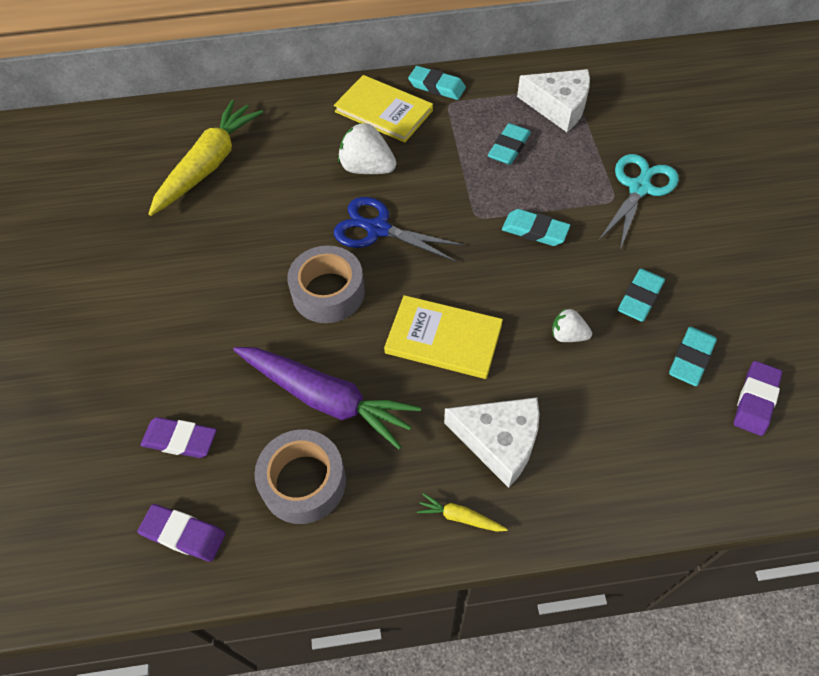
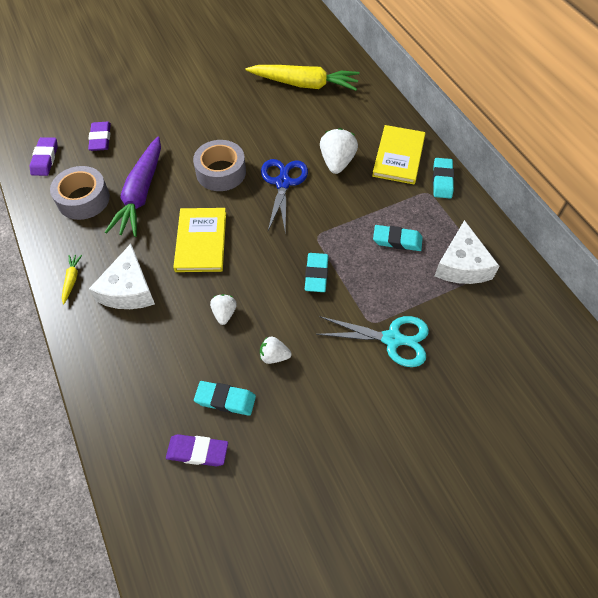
camera: 70 degrees right, 0 degrees up
turquoise eraser [618,269,665,322] -> white strawberry [260,337,292,364]

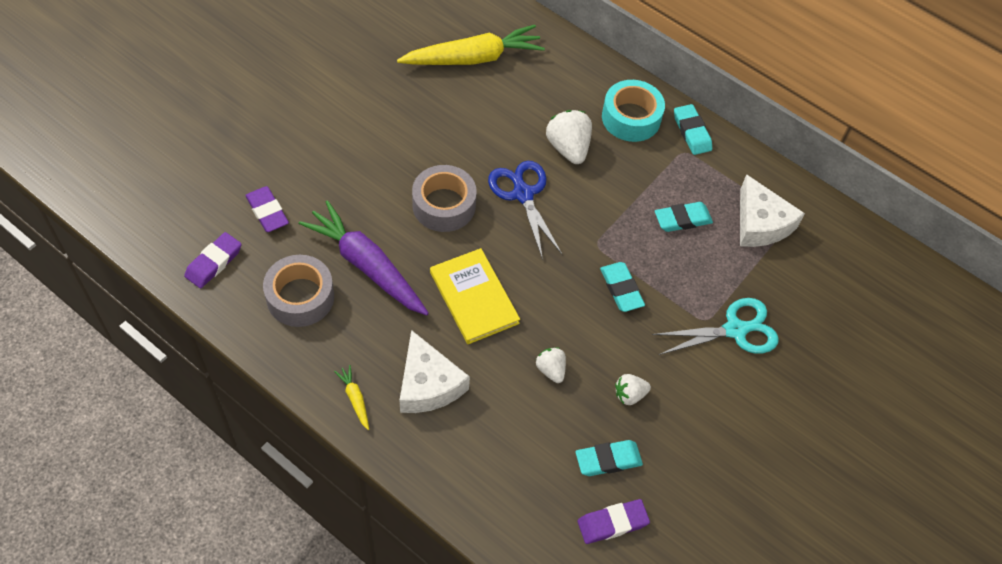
camera: 30 degrees left, 0 degrees up
purple eraser [30,137,58,176] -> purple eraser turned 60 degrees clockwise [184,232,242,288]
purple carrot [105,136,161,237] -> purple carrot turned 150 degrees clockwise [299,200,429,316]
yellow book [372,125,426,184] -> turquoise tape [602,80,665,142]

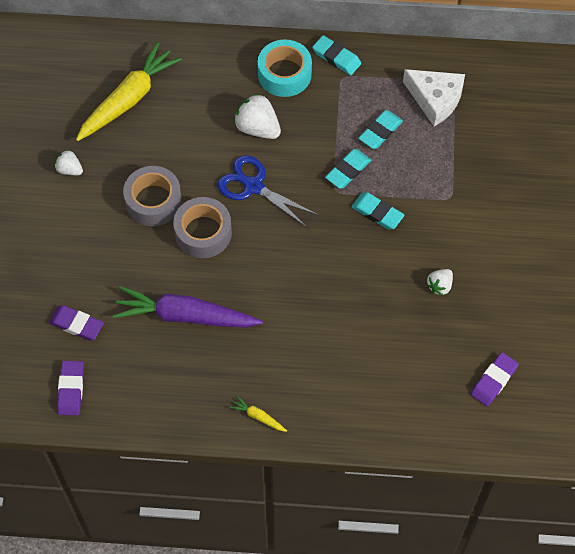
camera: 30 degrees left, 5 degrees up
grey tape [263,255,334,327] -> grey tape moved to [123,166,182,226]
white cheese [400,330,470,413] -> none
yellow book [430,248,520,344] -> none
white strawberry [536,347,566,383] -> white strawberry moved to [55,150,83,175]
turquoise eraser [575,440,643,476] -> turquoise eraser moved to [325,149,371,189]
turquoise scissors [652,298,779,355] -> none

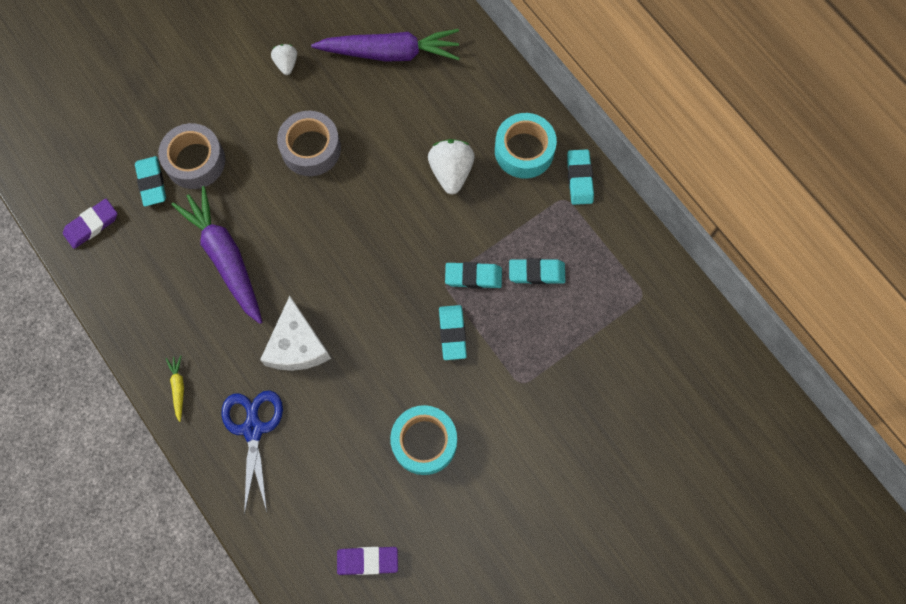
camera: 50 degrees right, 10 degrees up
purple eraser [49,305,104,340] -> turquoise eraser [135,156,166,207]
yellow carrot [76,42,182,141] -> purple carrot [311,29,460,62]
grey tape [173,197,232,258] -> grey tape moved to [158,123,225,189]
blue scissors [217,155,318,227] -> blue scissors moved to [221,390,283,515]
white cheese [403,69,465,126] -> white cheese moved to [260,296,331,371]
white strawberry [427,269,453,295] -> turquoise tape [390,405,457,475]

